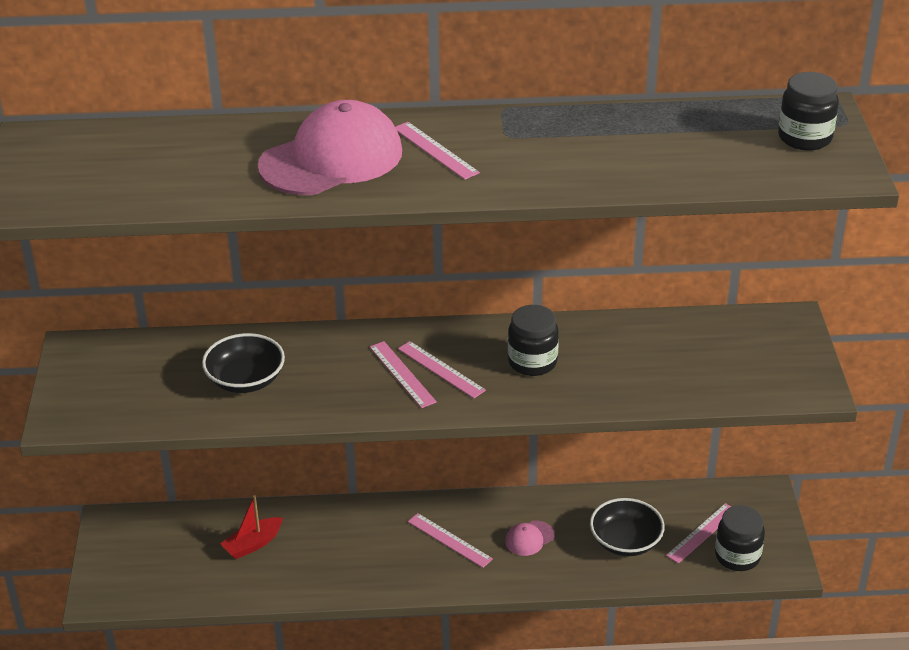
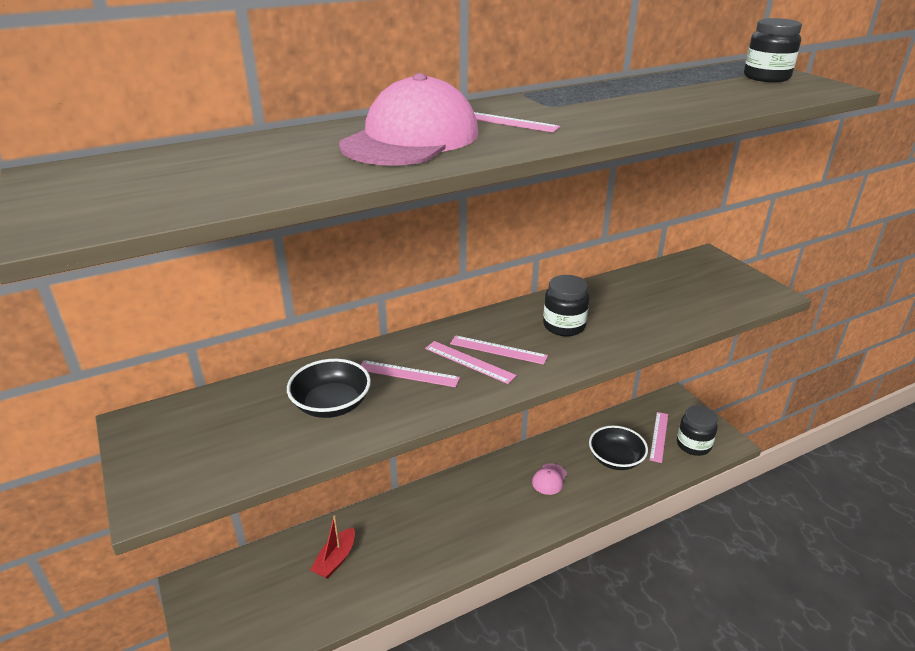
camera: 25 degrees left, 5 degrees down
pink ruler [408,513,493,568] -> pink ruler moved to [361,360,460,387]

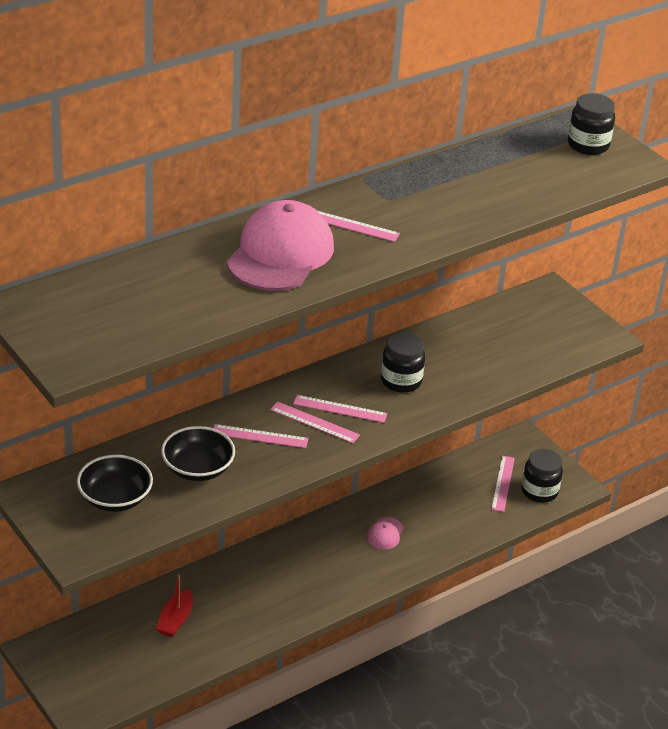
camera: 10 degrees left, 5 degrees up
black bowl [589,426,648,470] -> black bowl moved to [77,455,153,512]

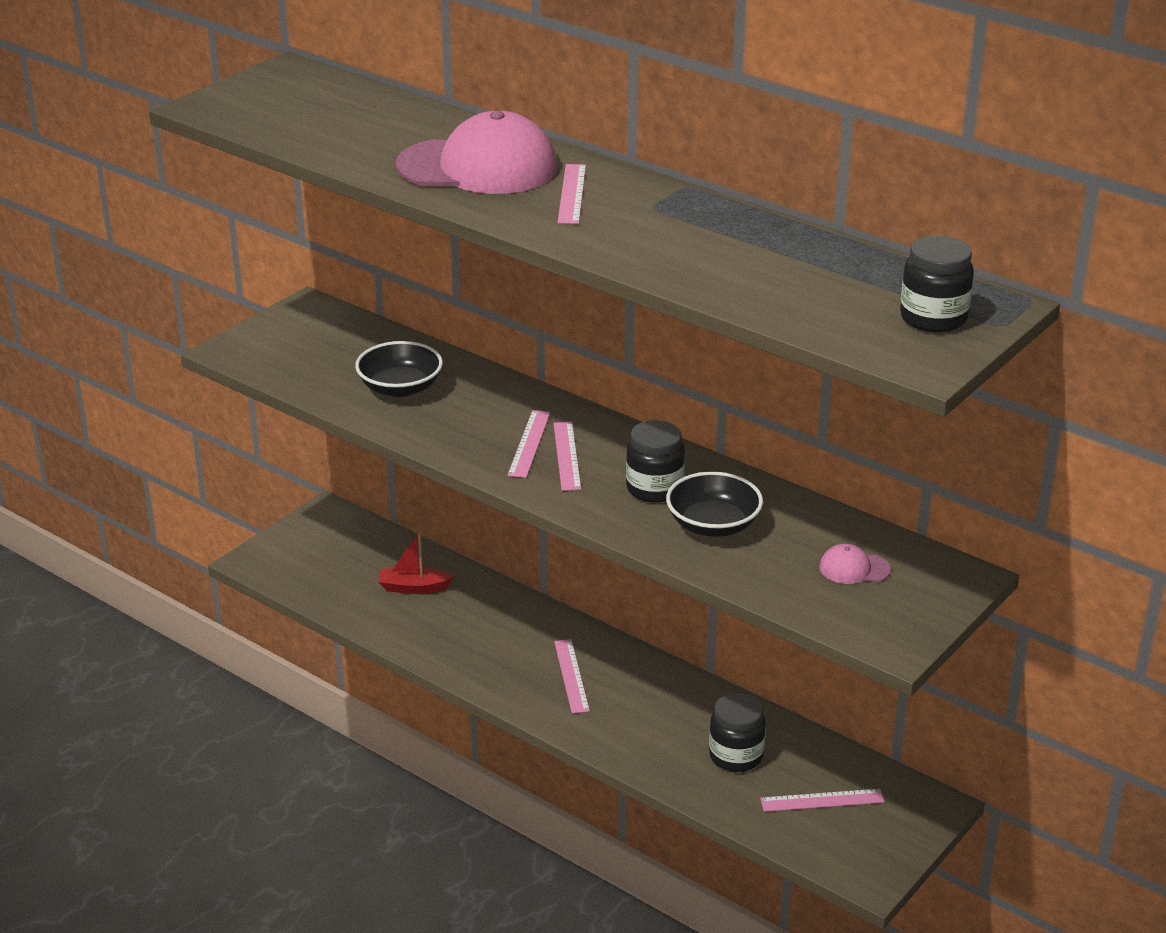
camera: 75 degrees right, 5 degrees down
black bowl [77,455,153,512] -> black bowl moved to [666,472,763,537]
pink ruler [213,424,309,448] -> pink ruler moved to [554,639,590,714]
pink cap [367,517,404,549] -> pink cap moved to [819,544,891,584]
black jar [521,449,563,503] -> black jar moved to [709,693,766,772]

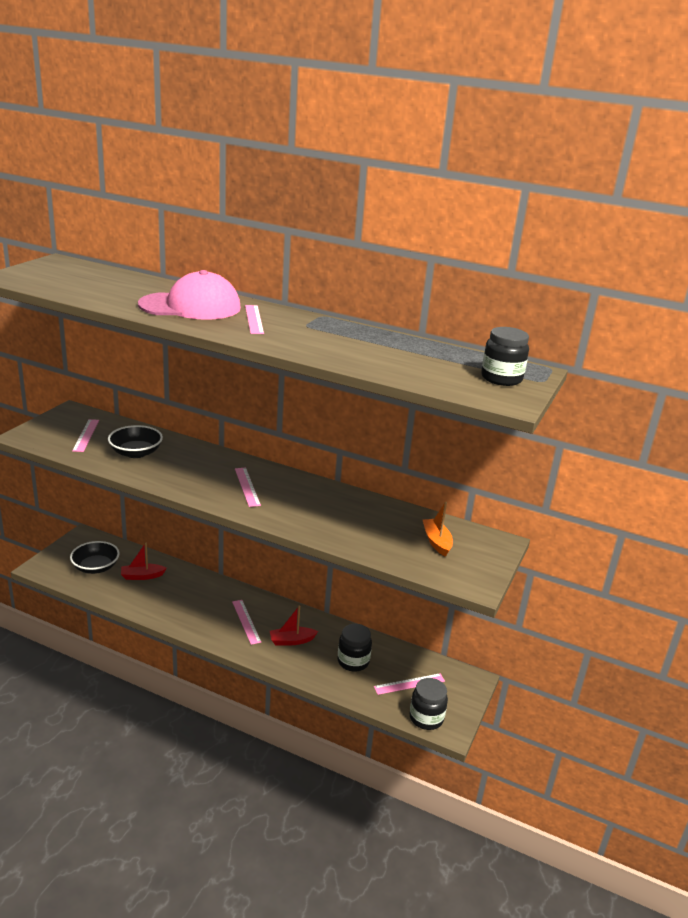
camera: 15 degrees left, 5 degrees down
pink ruler [507,410,551,478] -> pink ruler moved to [72,419,99,452]
black jar [626,420,685,503] -> black jar moved to [410,678,448,730]
black bowl [666,472,763,537] -> black bowl moved to [70,541,120,574]
pink cap [819,544,891,584] -> orange boat [423,502,453,557]
none -> red boat [270,605,318,646]

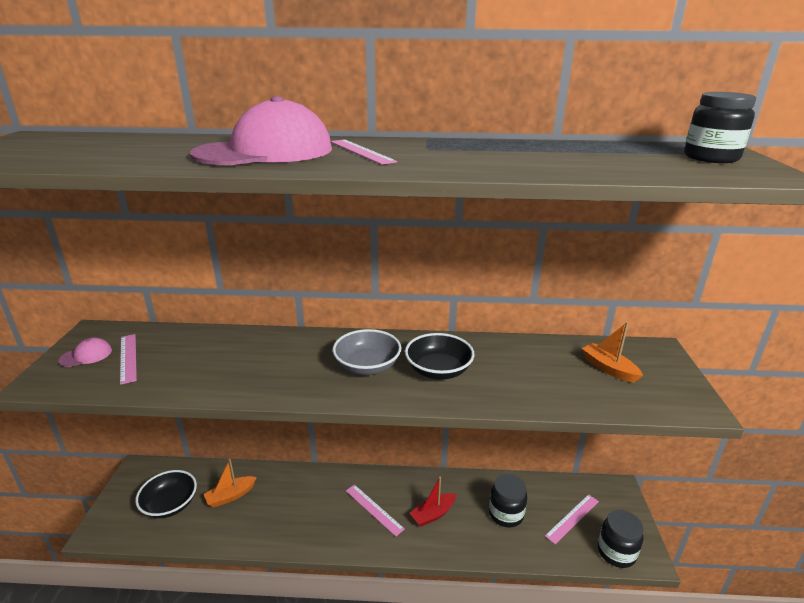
camera: 20 degrees left, 0 degrees up
black bowl [108,425,163,458] -> black bowl moved to [405,333,474,379]
red boat [121,542,167,580] -> orange boat [204,459,257,507]
pink ruler [235,468,261,507] -> grey bowl [333,329,401,375]
none -> pink cap [58,338,112,367]

